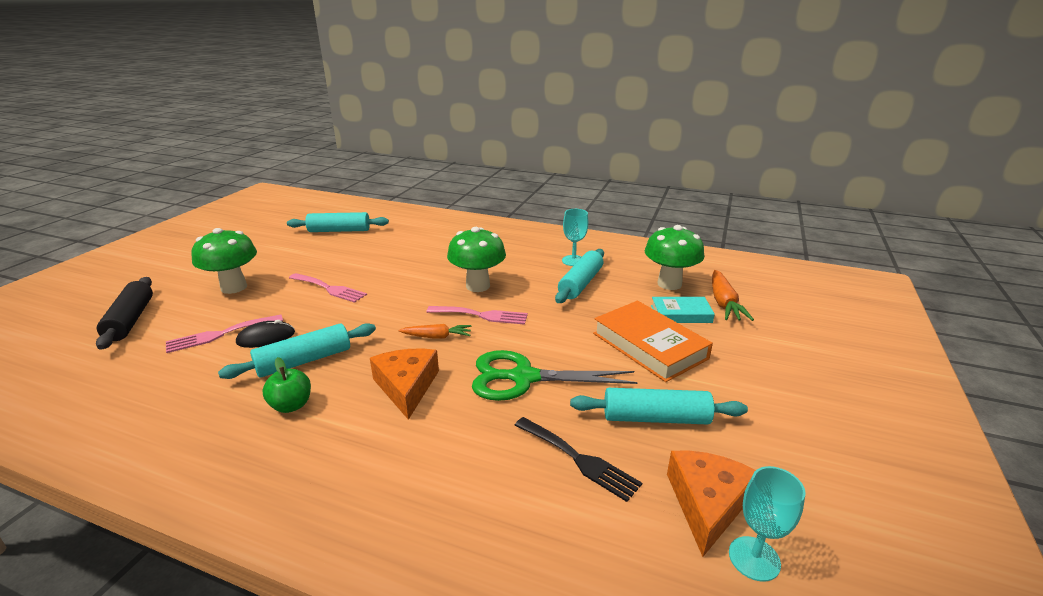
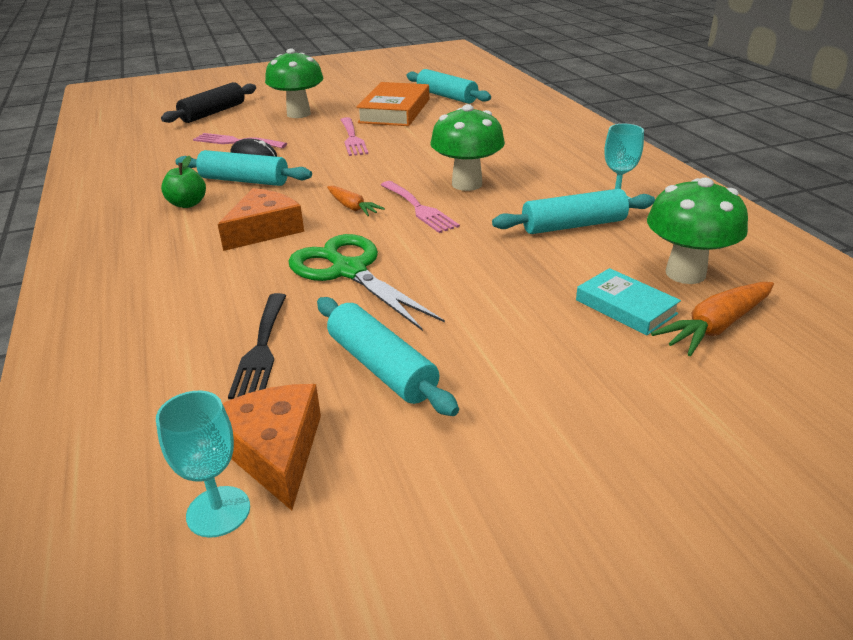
camera: 50 degrees right, 5 degrees up
orange book [593,301,713,382] -> orange book moved to [356,82,429,126]
orange cheese [667,451,756,557] -> orange cheese turned 90 degrees counterclockwise [222,384,321,511]

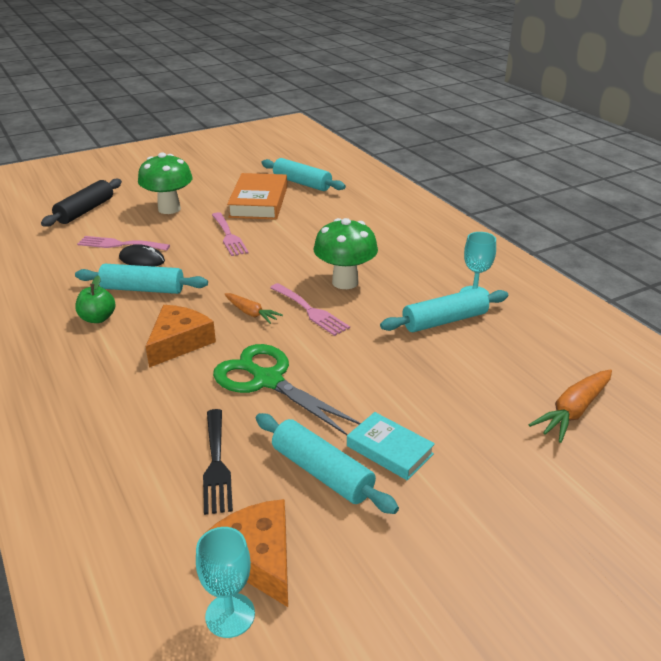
camera: 10 degrees left, 0 degrees up
turquoise book [576,268,681,336] -> turquoise book moved to [347,412,435,480]
green mushroom [647,177,748,284] -> none

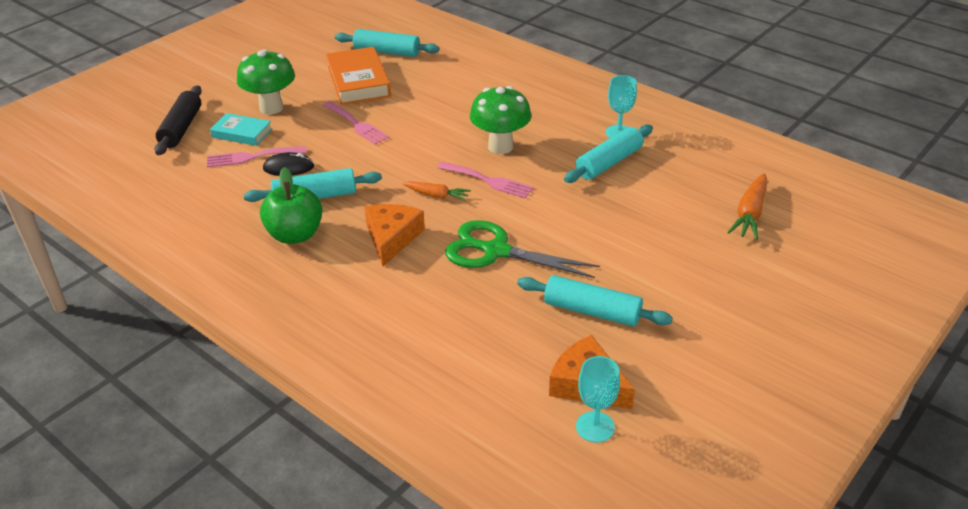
camera: 20 degrees left, 5 degrees up
green apple [75,275,116,323] -> green apple [260,167,322,244], size x1.59
black fork [203,409,233,515] -> none
turquoise book [347,412,435,480] -> turquoise book moved to [210,113,272,146]

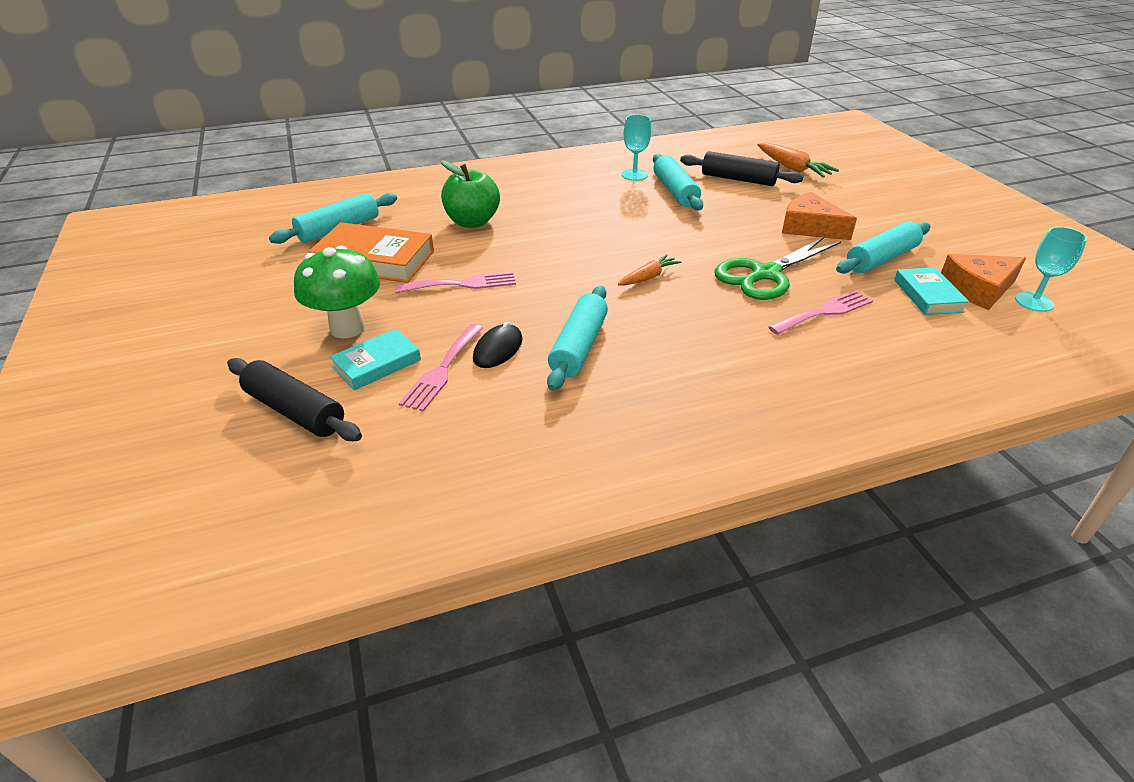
camera: 60 degrees left, 0 degrees up
green apple [260,167,322,244] -> green apple moved to [441,161,500,228]
orange cheese [364,204,425,266] -> orange cheese moved to [782,192,857,240]
pink fork [437,162,534,198] -> pink fork moved to [769,290,873,335]
green mushroom [470,86,531,154] -> none
none -> black rolling pin [680,151,804,186]
none -> turquoise book [894,267,969,315]

